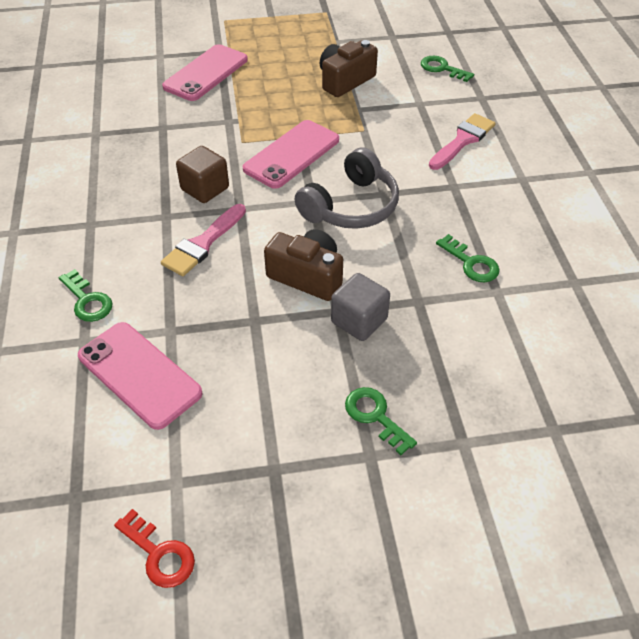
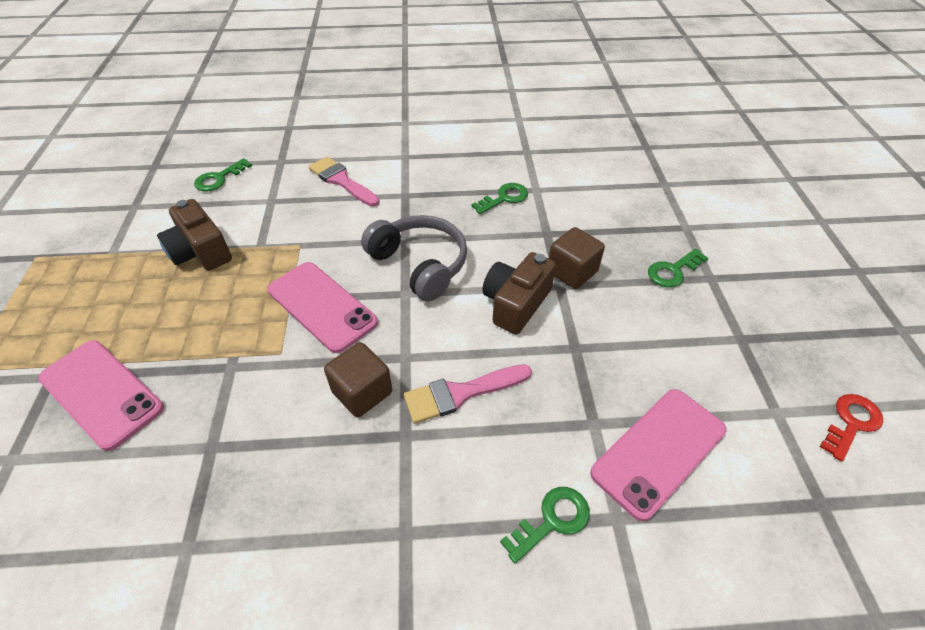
camera: 85 degrees left, 0 degrees up
pink brush [161,204,246,276] -> pink brush turned 120 degrees clockwise [404,364,532,424]
grey cube [331,273,390,341] -> brown cube [549,227,605,289]

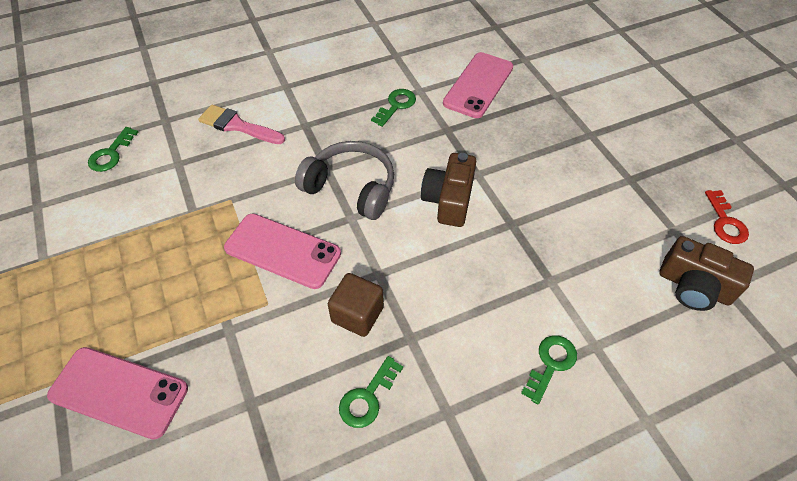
camera: 20 degrees left, 5 degrees up
brown camera [157,199,232,271] -> brown camera moved to [659,236,754,311]
pink brush [404,364,532,424] -> none
brown cube [549,227,605,289] -> none
pink phone [590,389,727,521] -> pink phone moved to [443,52,513,118]
green key [648,249,708,288] -> green key moved to [339,356,403,428]
red key [820,394,883,462] -> red key turned 150 degrees clockwise [705,190,749,244]

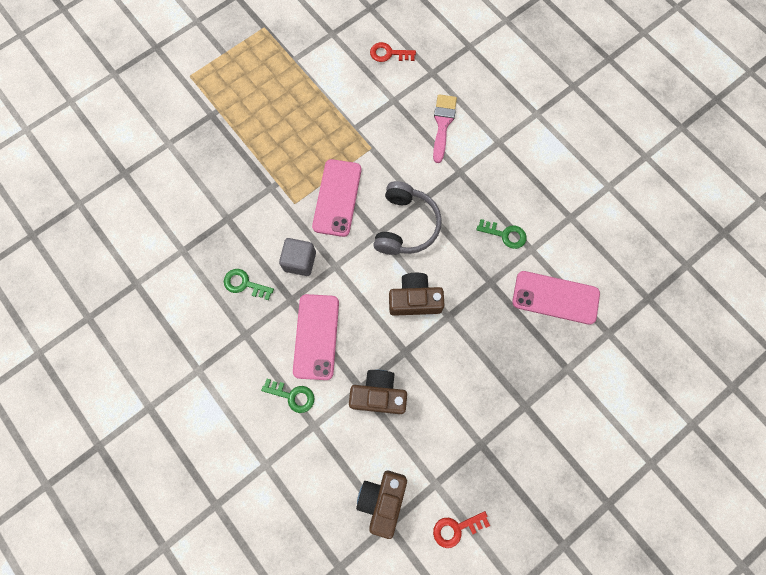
camera: 75 degrees right, 20 degrees up
pink phone [47,347,188,440] -> pink phone moved to [293,294,339,380]
green key [88,127,138,172] -> red key [370,42,416,62]
brown cube [328,273,384,337] -> grey cube [279,238,316,276]
none -> brown camera [349,370,407,414]

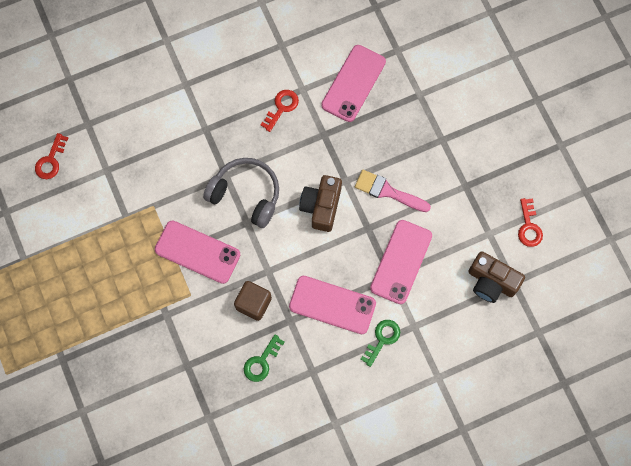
camera: 75 degrees left, 0 degrees up
grey cube [279,238,316,276] -> brown cube [234,281,272,321]
brown camera [349,370,407,414] -> pink phone [370,220,432,304]
pink brush [433,94,457,163] -> pink brush moved to [355,170,431,212]
green key [476,219,526,249] -> red key [260,90,299,132]

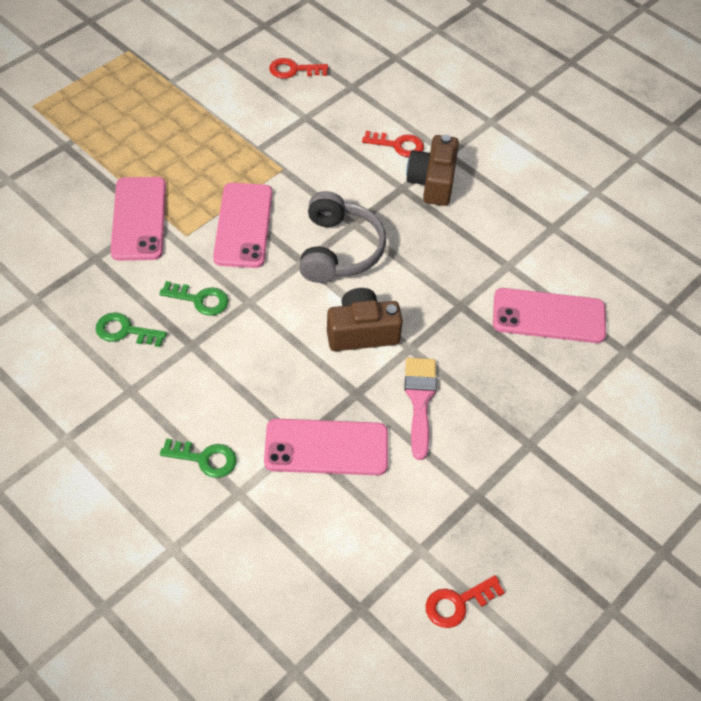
camera: 65 degrees right, 20 degrees down
brown cube [234,281,272,321] -> green key [159,281,228,316]
red key [260,90,299,132] -> red key moved to [362,131,424,157]
pink phone [289,276,376,334] -> pink phone moved to [110,177,166,261]
brown camera [468,251,525,303] -> brown camera moved to [406,134,459,206]

